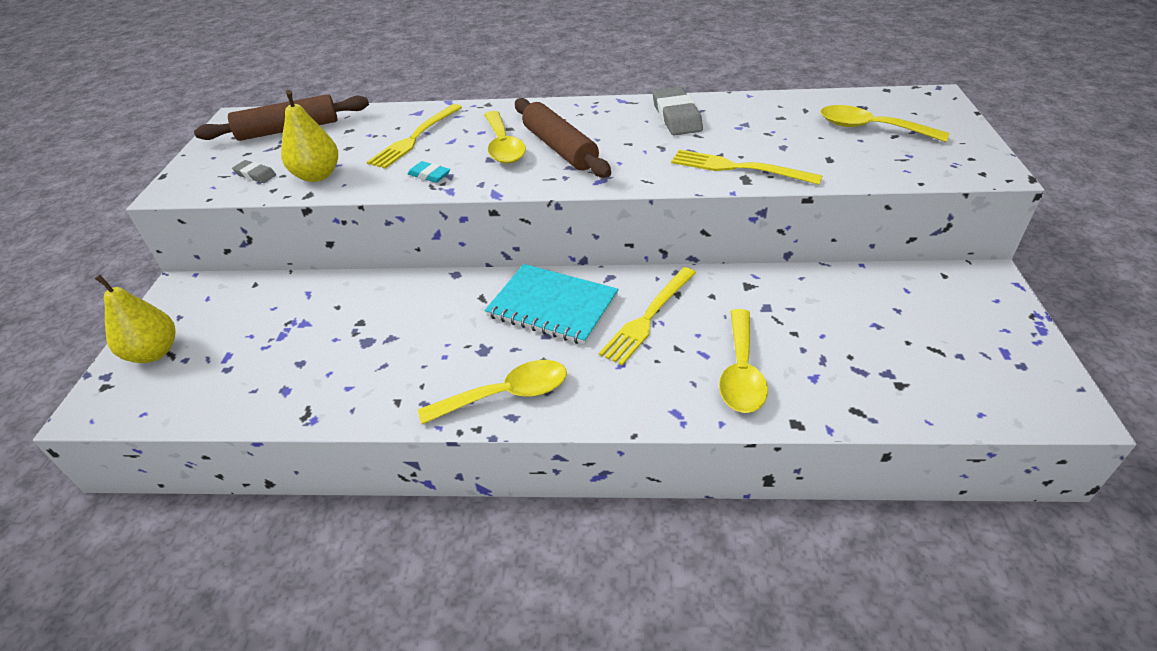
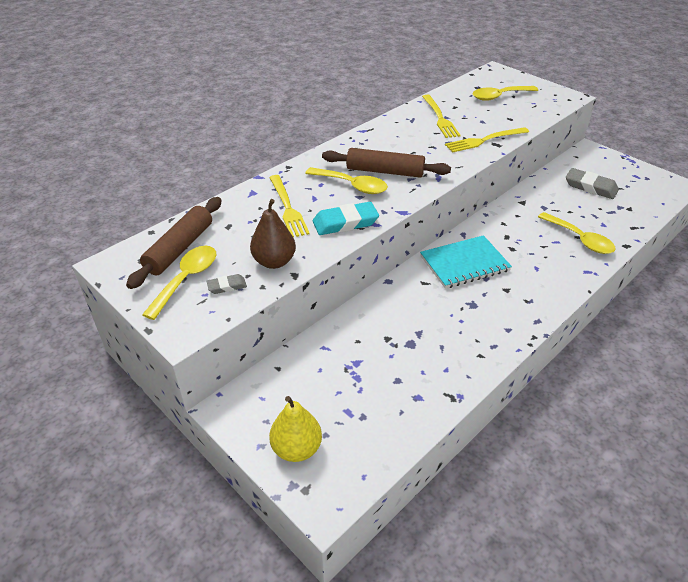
camera: 50 degrees left, 0 degrees up
yellow pear [281,90,338,182] -> brown pear [250,199,296,269]
turquoise eraser [408,161,450,183] -> turquoise eraser [313,202,379,235], size x1.88
yellow spoon [418,360,567,424] -> yellow spoon moved to [142,246,216,320]
yellow fork [599,267,696,365] -> yellow fork moved to [422,95,460,138]
grey eraser [653,87,703,135] -> grey eraser moved to [566,168,619,199]

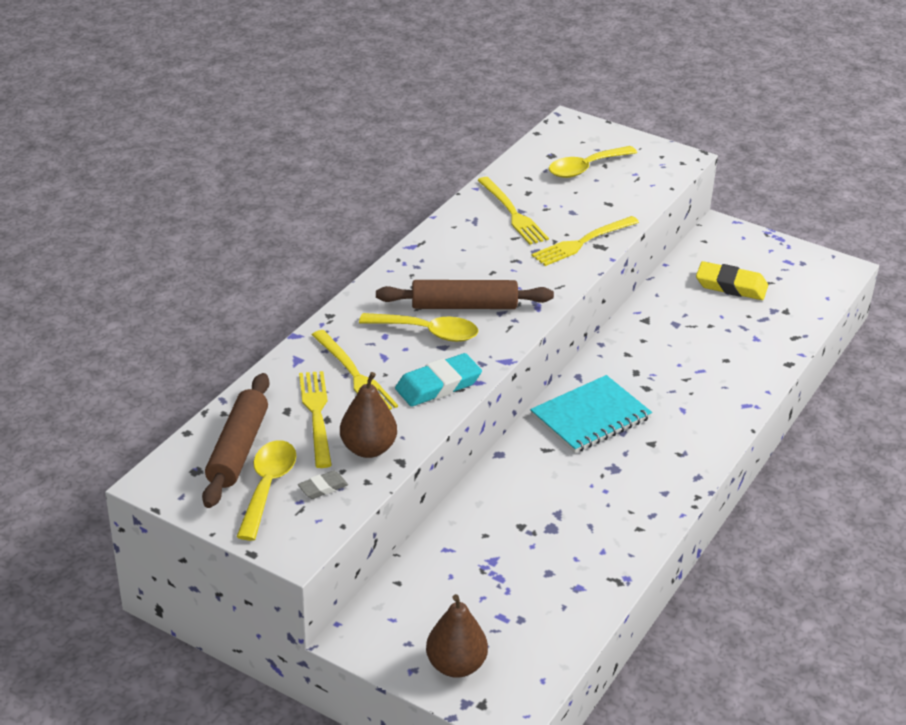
camera: 15 degrees left, 5 degrees down
yellow pear [269,396,322,462] -> brown pear [426,594,488,678]
yellow spoon [538,212,615,254] -> none
grey eraser [566,168,619,199] -> yellow eraser [696,261,768,300]
none -> yellow fork [299,371,332,468]

